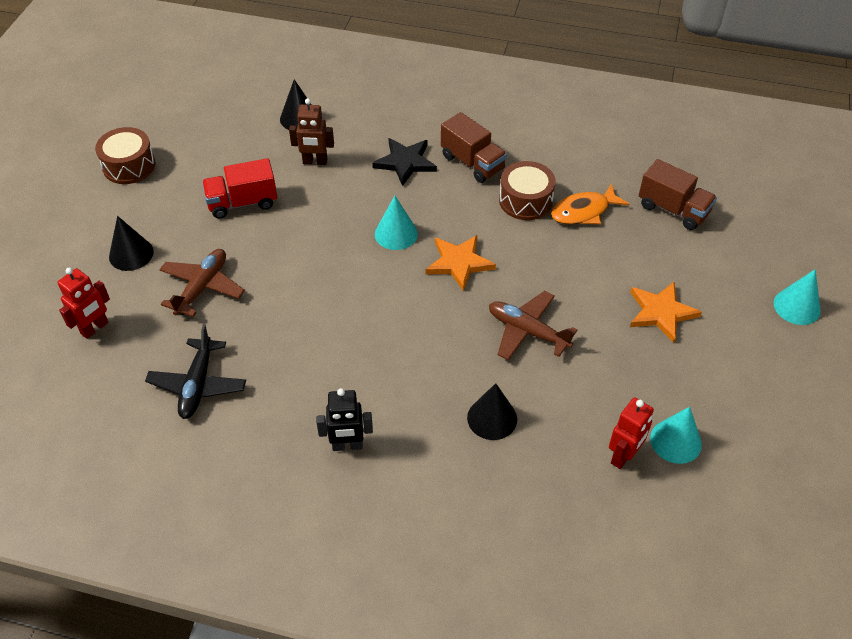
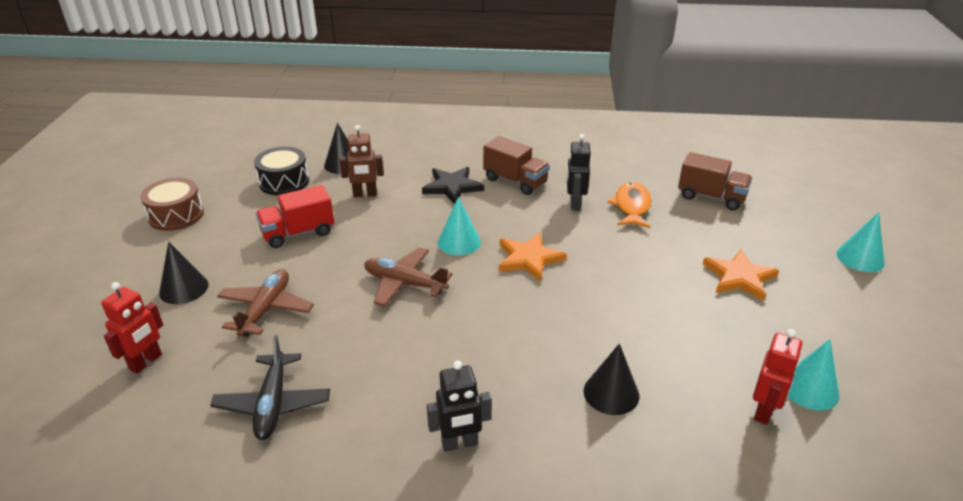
camera: 10 degrees left, 15 degrees down
brown plane [489,291,577,360] -> brown plane moved to [364,247,453,307]
brown drum [499,161,556,220] -> black robot [567,134,591,211]
orange fish [551,184,629,225] -> orange fish turned 135 degrees clockwise [608,182,651,228]
none -> black drum [254,147,309,195]

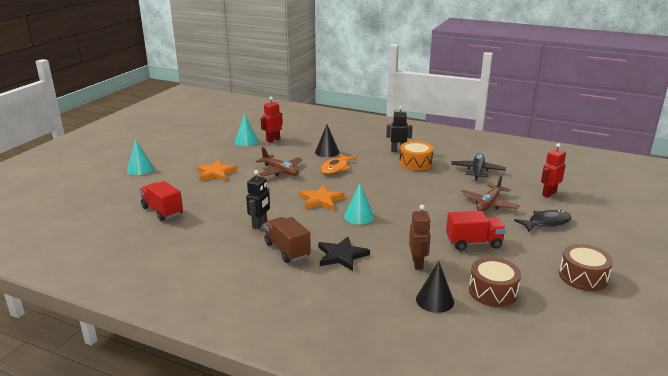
camera: 160 degrees left, 10 degrees down
black cone [159,241,209,304] -> black fish [514,210,571,232]
black drum [254,147,309,195] -> brown drum [469,257,521,307]
brown robot [339,125,384,197] -> brown robot turned 75 degrees clockwise [409,205,431,270]
brown plane [364,247,453,307] -> brown plane moved to [256,147,303,177]
orange fish [608,182,651,228] -> orange fish moved to [321,154,357,174]
brown truck [678,152,752,210] -> red truck [139,181,183,221]
none -> orange drum [399,141,433,171]

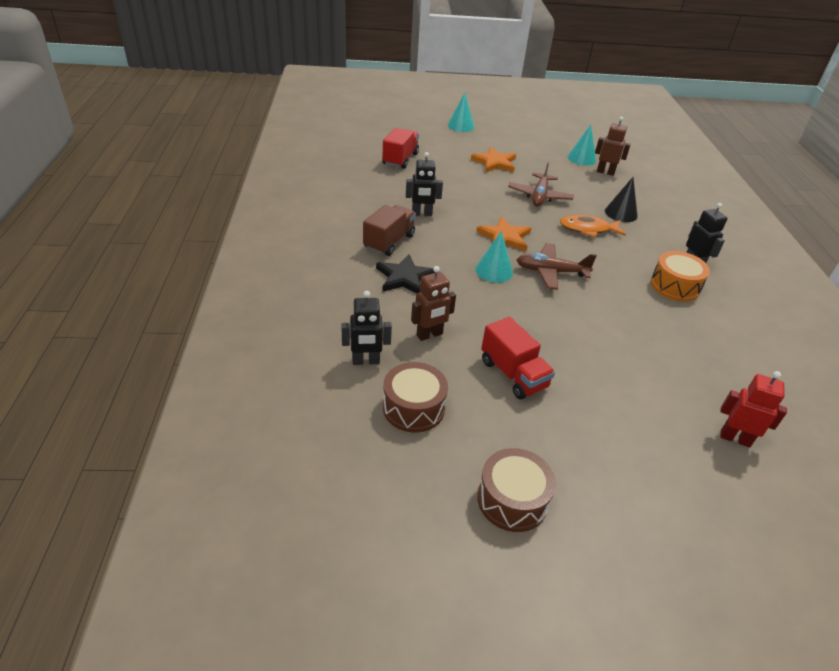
camera: 60 degrees right, 15 degrees up
red robot [261,97,283,143] -> brown robot [595,117,631,176]
black cone [416,261,454,313] -> black robot [341,291,392,365]
black plane [451,153,506,181] -> none
brown plane [460,175,520,212] -> brown plane moved to [517,243,597,290]
black fish [514,210,571,232] -> none

